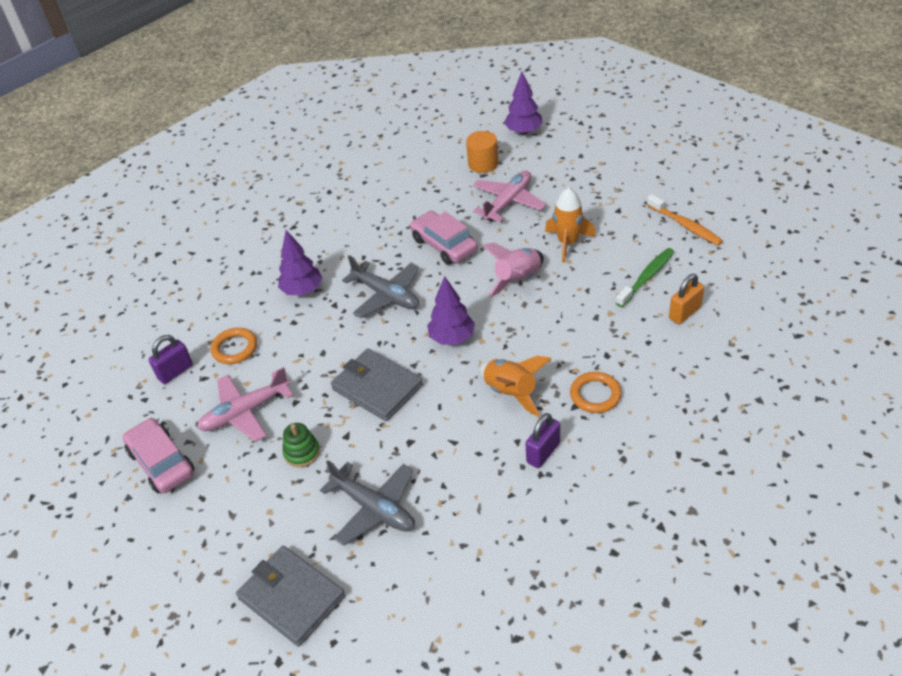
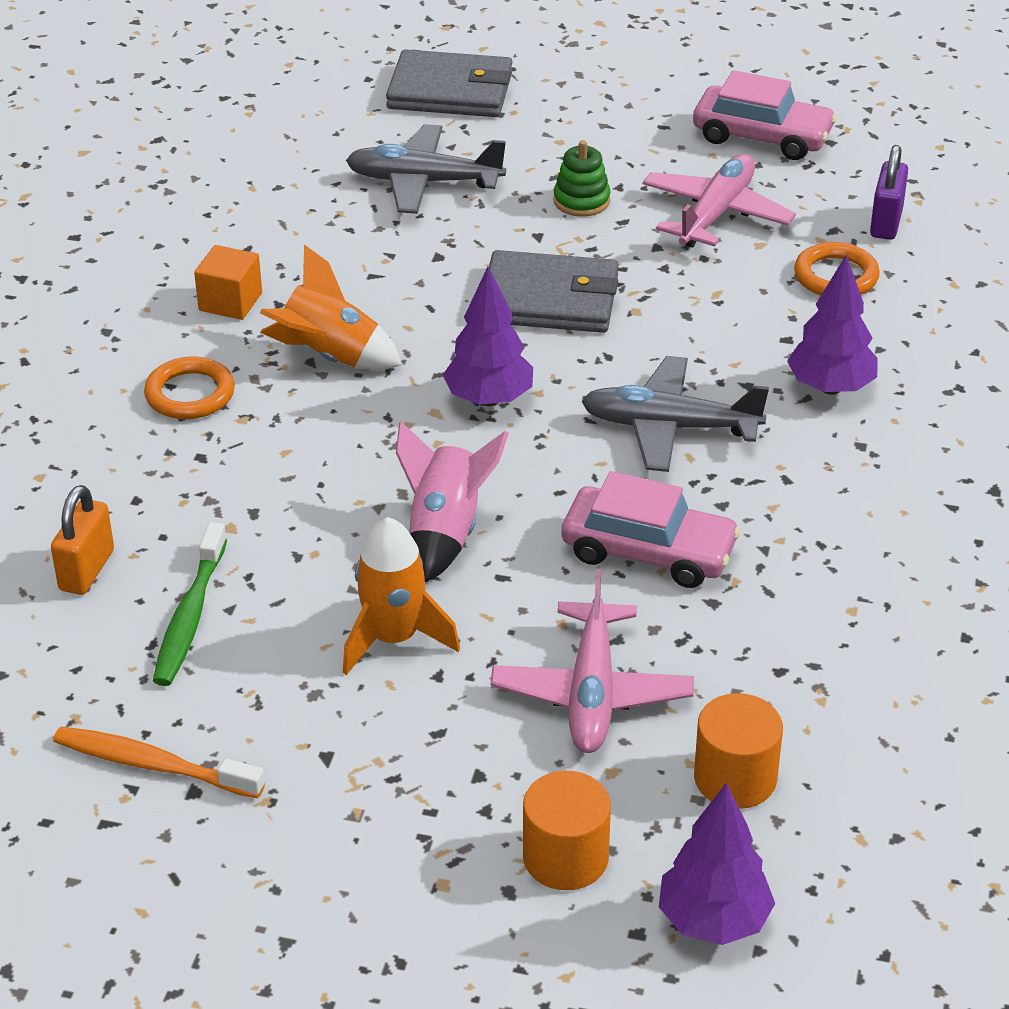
camera: 145 degrees right, 5 degrees down
purple padlock [525,413,560,468] -> orange cube [194,245,262,320]
none -> orange cylinder [523,771,611,890]

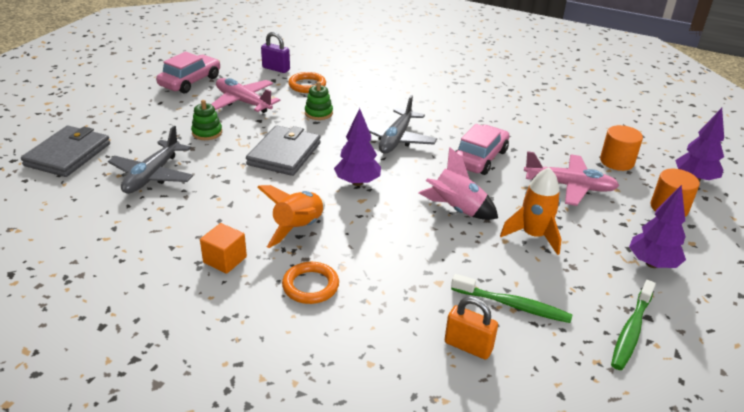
camera: 80 degrees left, 5 degrees down
orange toothbrush [53,726,265,798] -> green toothbrush [611,280,656,370]
purple tree [787,255,877,395] -> purple tree moved to [629,185,686,268]
none -> green stacking toy [305,82,333,120]

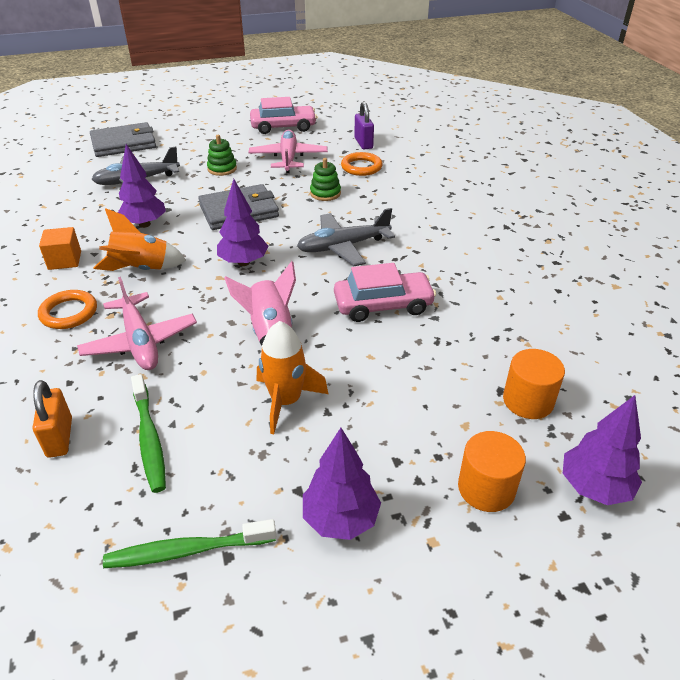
camera: 50 degrees right, 5 degrees up
pink plane [524,151,619,206] -> pink plane moved to [77,277,197,370]
none -> purple tree [118,144,166,228]

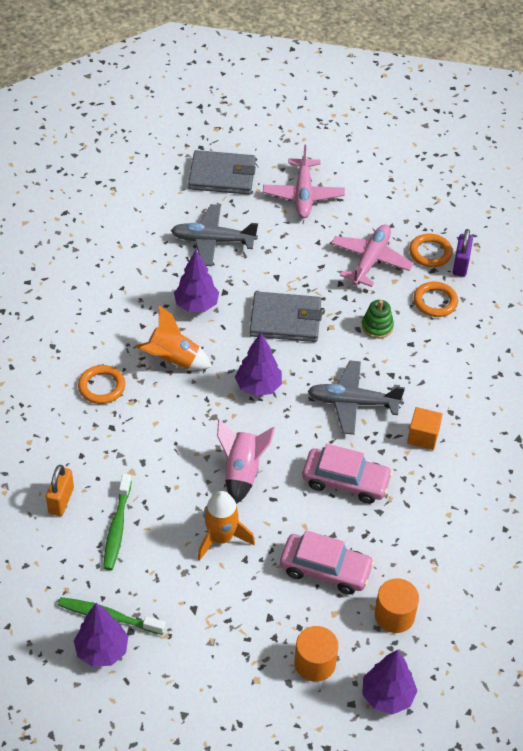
camera: 25 degrees right, 10 degrees up
orange cube [39,227,81,270] -> orange cube moved to [407,407,443,450]
pink plane [77,277,197,370] -> pink plane moved to [263,145,345,218]
green stacking toy [207,135,237,176] -> none
pink car [250,97,317,134] -> pink car moved to [280,530,374,595]
purple tree [303,428,381,540] -> purple tree moved to [74,603,128,667]
none -> orange ring [409,234,453,267]

